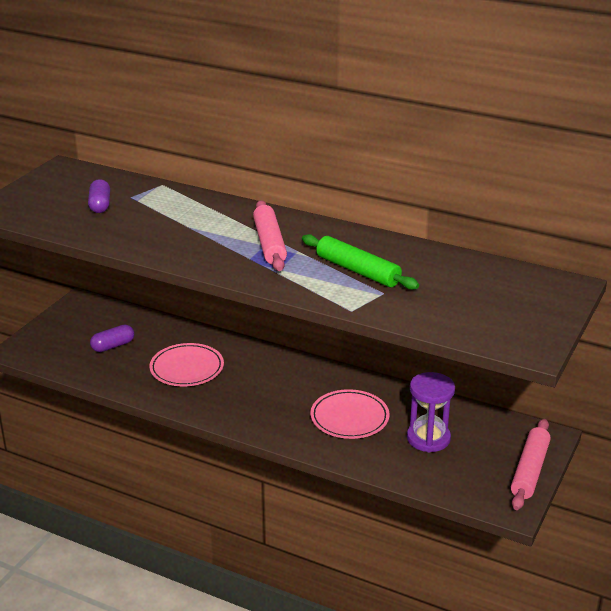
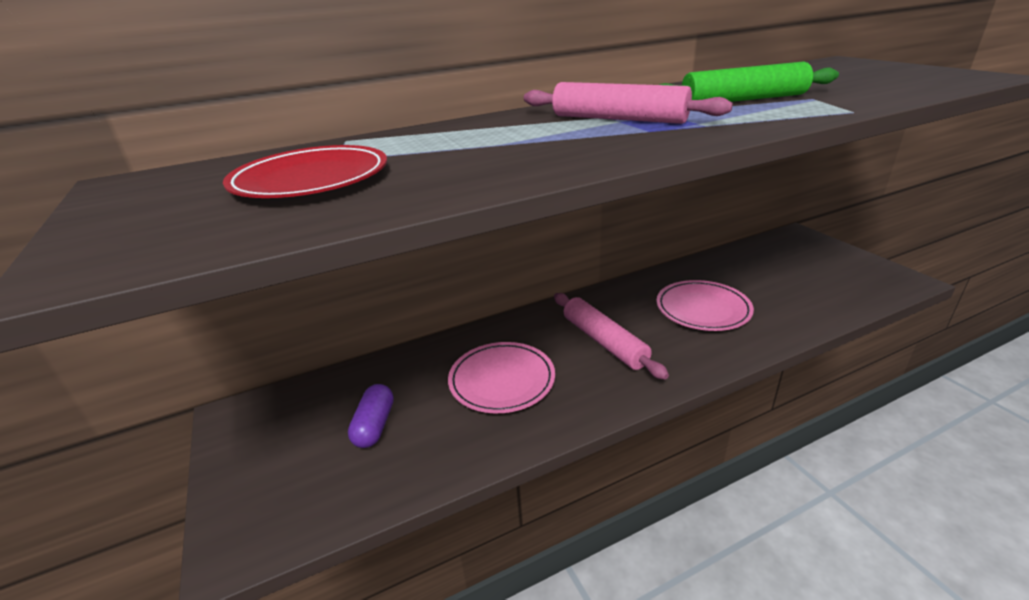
camera: 50 degrees left, 0 degrees up
purple capsule [88,179,110,213] -> red plate [223,145,387,198]
purple hourglass [407,372,455,452] -> none
pink rolling pin [511,419,551,510] -> pink rolling pin moved to [554,293,669,380]

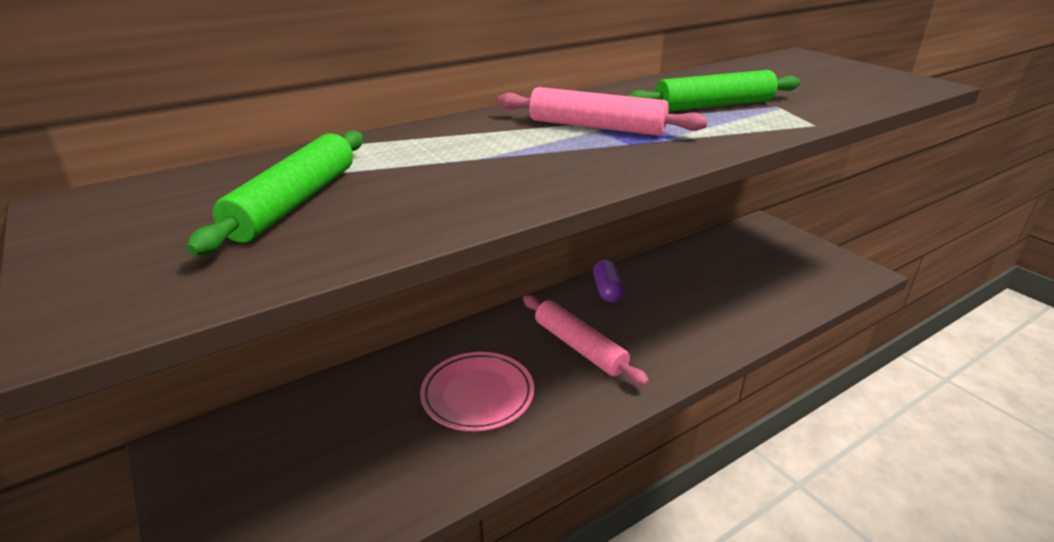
camera: 10 degrees left, 0 degrees up
red plate [223,145,387,198] -> green rolling pin [186,131,363,256]
purple capsule [348,384,394,448] -> purple capsule moved to [593,259,624,302]
pink plate [656,280,754,331] -> none

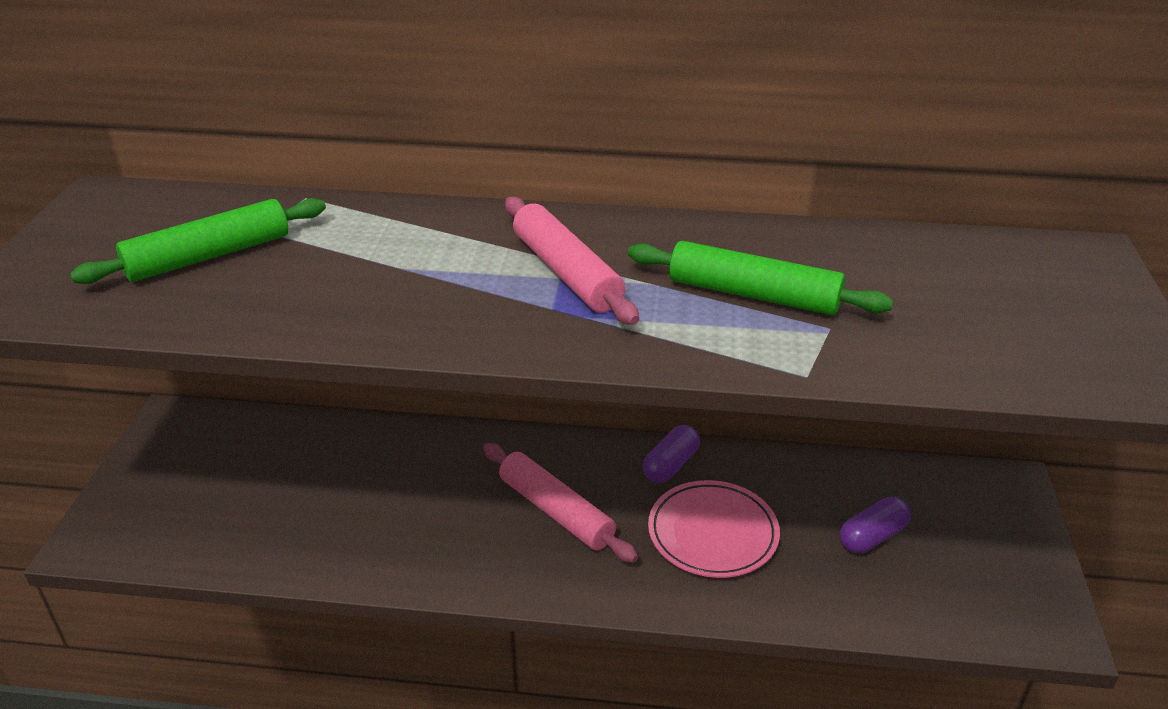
camera: 40 degrees right, 5 degrees up
pink plate [420,352,534,431] -> pink plate moved to [648,480,780,578]
pink rolling pin [523,295,649,386] -> pink rolling pin turned 45 degrees counterclockwise [483,443,638,563]
none -> purple capsule [840,497,911,553]

